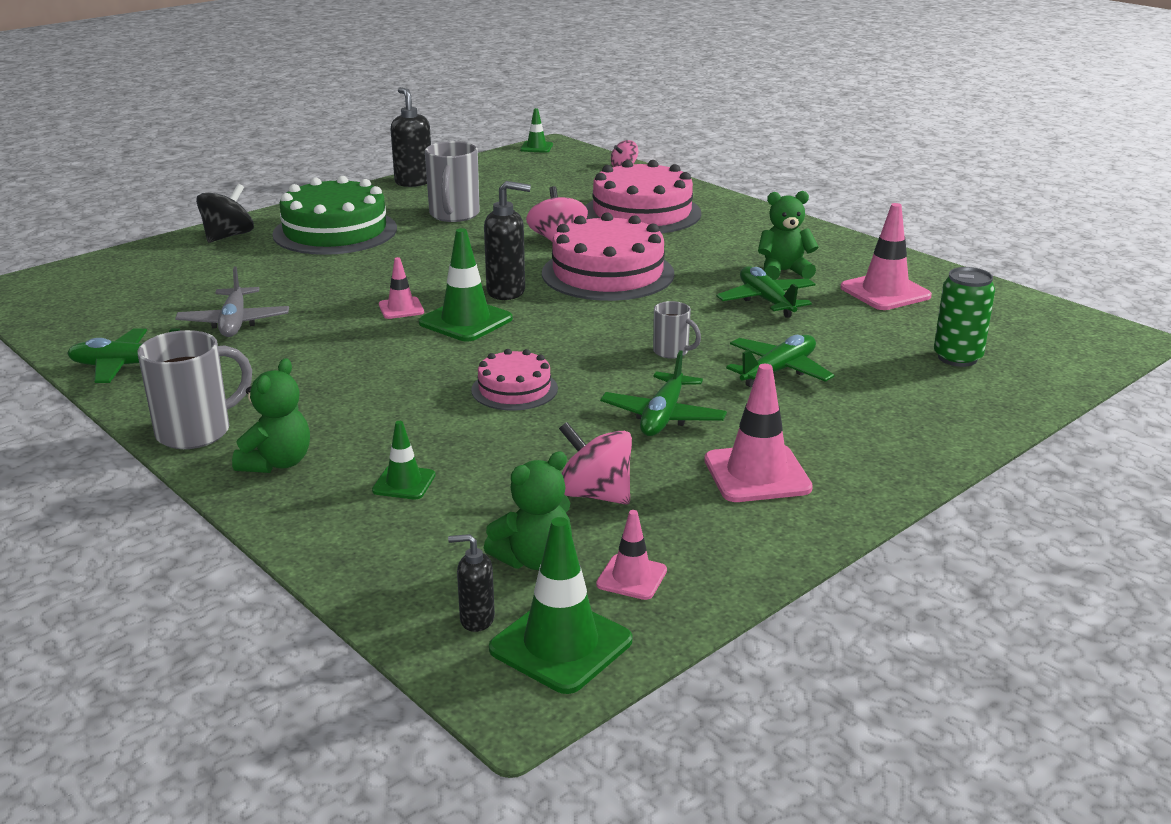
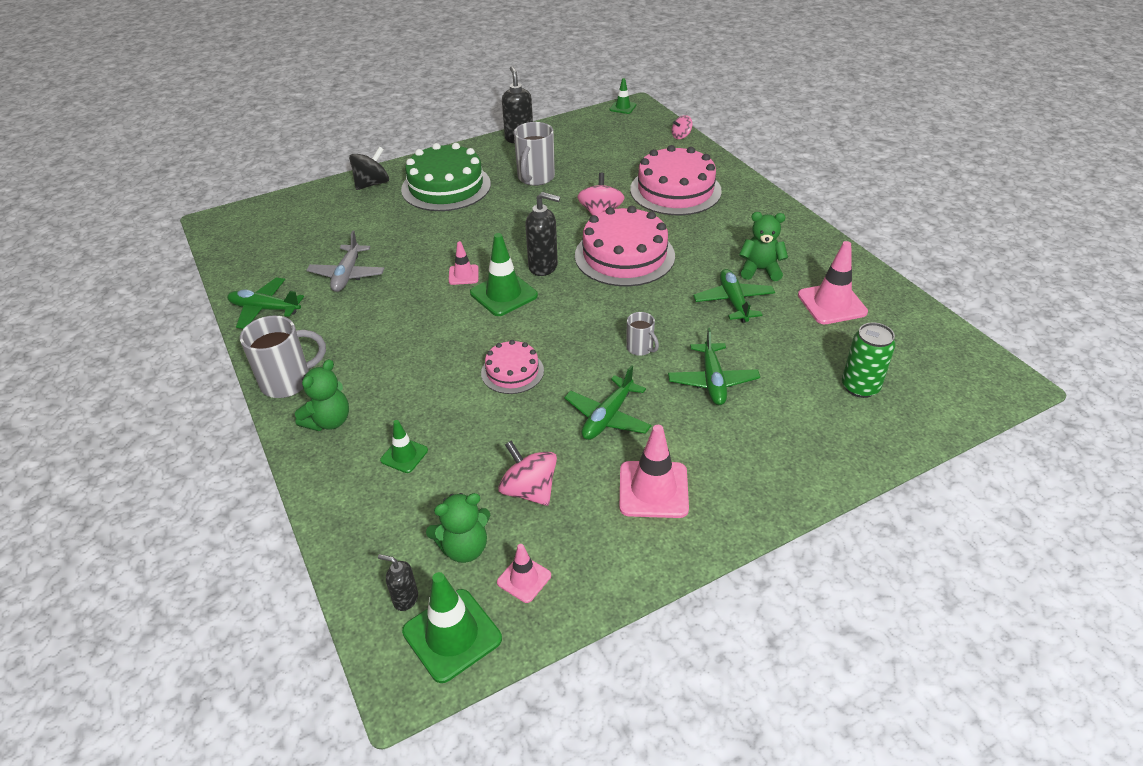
camera: 15 degrees right, 15 degrees up
green plane [726,335,834,387] -> green plane turned 120 degrees clockwise [668,328,760,405]

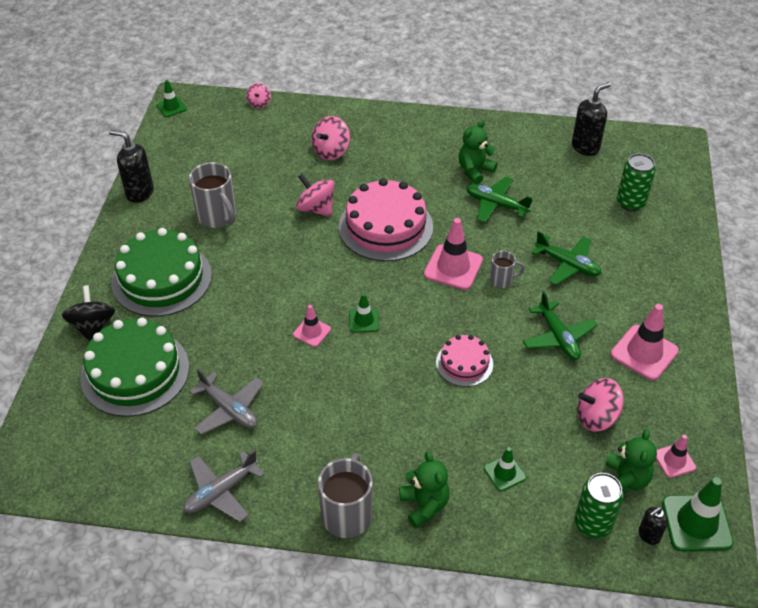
camera: 55 degrees left, 5 degrees up
green plane [227,277,304,329] -> grey plane [183,450,265,522]
green traffic cone [470,233,538,316] -> green traffic cone [349,293,379,333], size x0.57
black soap dispenser [526,192,560,276] -> black soap dispenser moved to [572,82,611,156]
pink cake [630,145,722,215] -> pink spinning top [312,116,350,160]
pink traffic cone [798,241,868,324] -> pink traffic cone moved to [424,218,483,290]
none -> green cake [80,318,189,417]
none -> green can [575,473,624,538]

